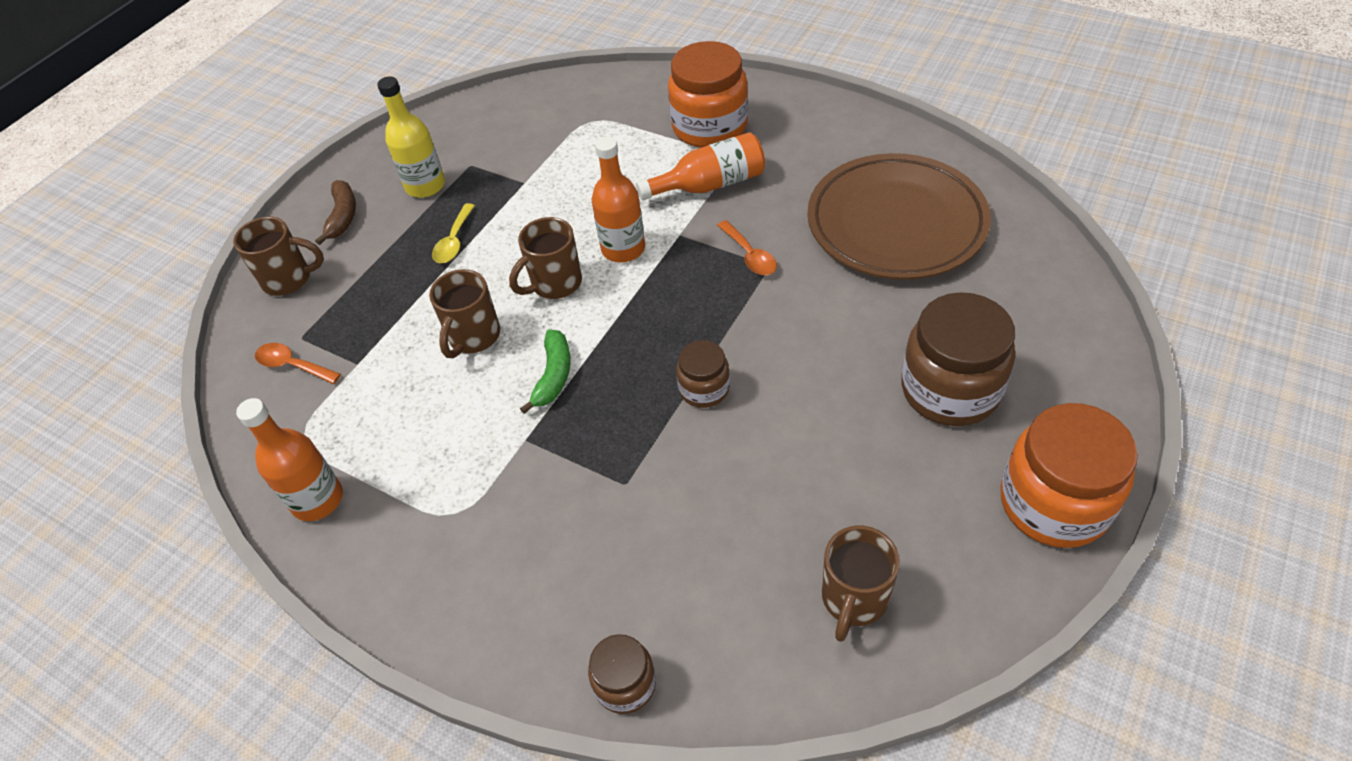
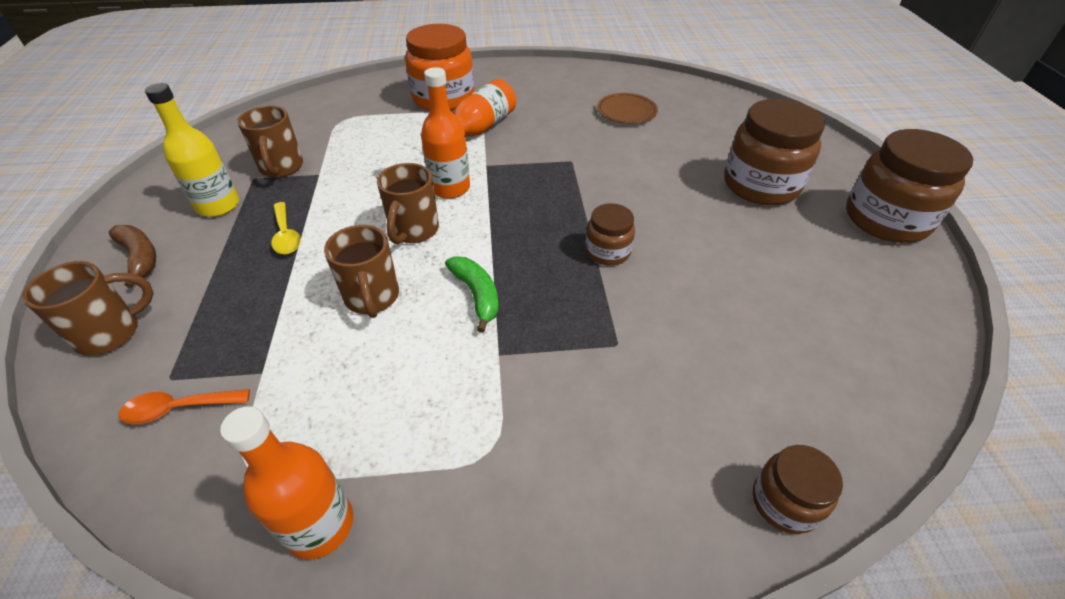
camera: 40 degrees left, 5 degrees down
orange spoon [717,220,777,275] -> none
brown plate [807,153,991,280] -> brown plate [597,93,658,124], size x0.45
brown mug [822,526,900,642] -> brown mug moved to [237,106,303,178]
orange jar [1000,403,1138,548] -> brown jar [846,129,973,243]

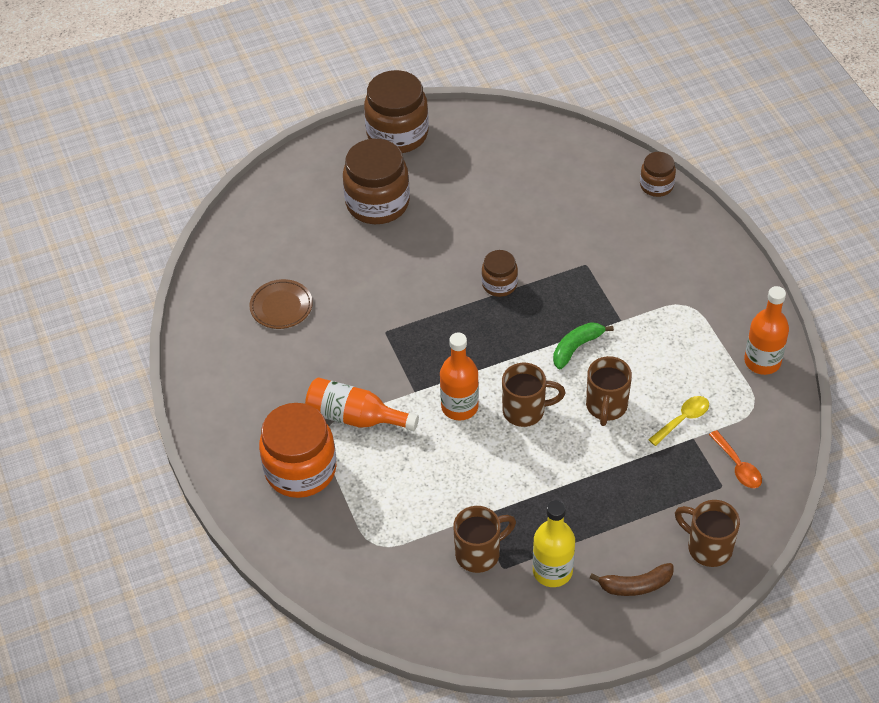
camera: 105 degrees left, 5 degrees up
brown banana [109,225,156,288] -> brown banana turned 135 degrees counterclockwise [590,563,673,596]
yellow spoon [271,202,301,254] -> yellow spoon moved to [648,396,709,446]
brown mug [324,225,399,318] -> brown mug turned 135 degrees clockwise [586,356,632,426]

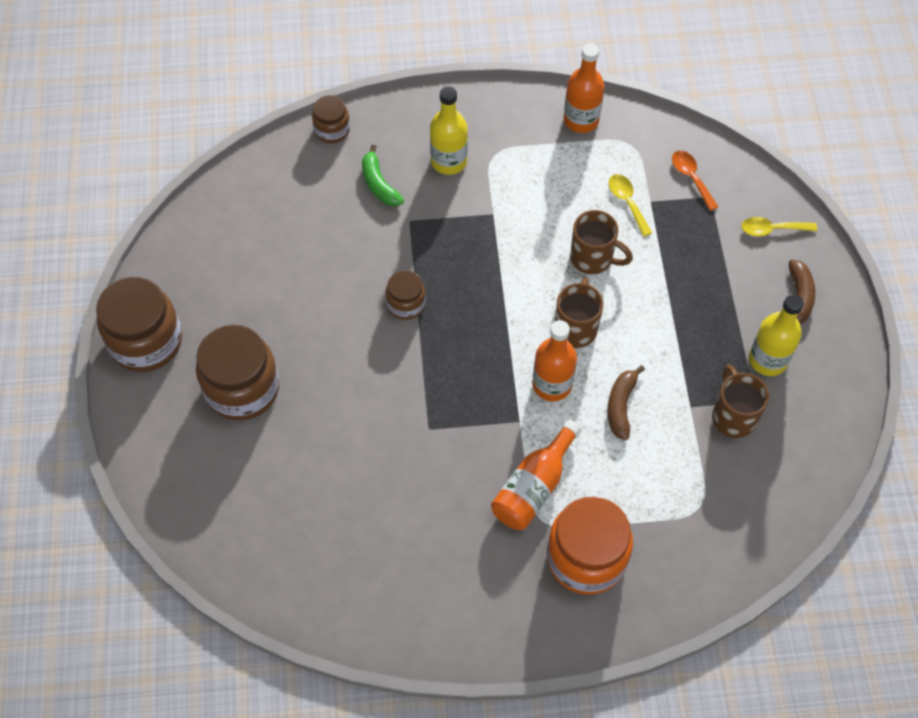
camera: 75 degrees left, 10 degrees up
brown plate [249,279,313,329] -> none
green banana [553,322,614,369] -> green banana moved to [362,144,404,206]
brown mug [675,500,740,567] -> yellow spoon [741,217,817,236]
orange spoon [709,430,762,488] -> orange spoon turned 105 degrees counterclockwise [672,151,718,211]
none -> yellow bottle [430,86,468,175]
none -> brown banana [607,365,645,440]

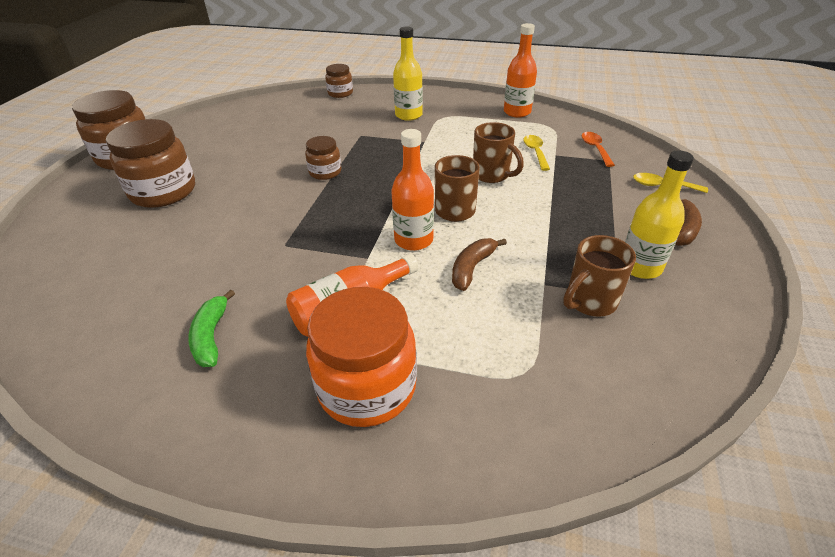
camera: 20 degrees right, 20 degrees down
green banana [362,144,404,206] -> green banana moved to [188,289,235,367]
brown mug [712,365,769,438] -> brown mug turned 135 degrees counterclockwise [563,235,636,317]

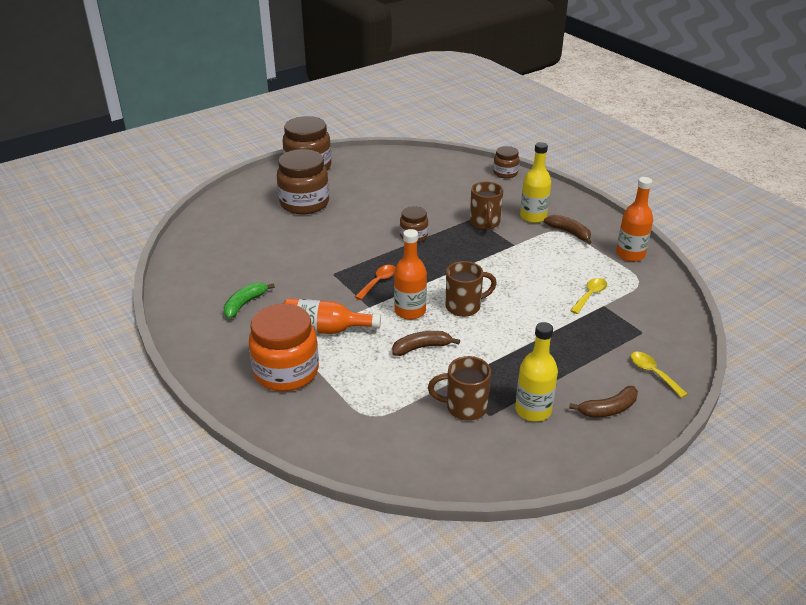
camera: 40 degrees right, 5 degrees down
brown mug [473,122,524,183] -> brown mug moved to [470,182,503,230]
orange spoon [582,132,615,167] -> orange spoon moved to [355,265,396,300]
none -> brown banana [544,215,592,244]

